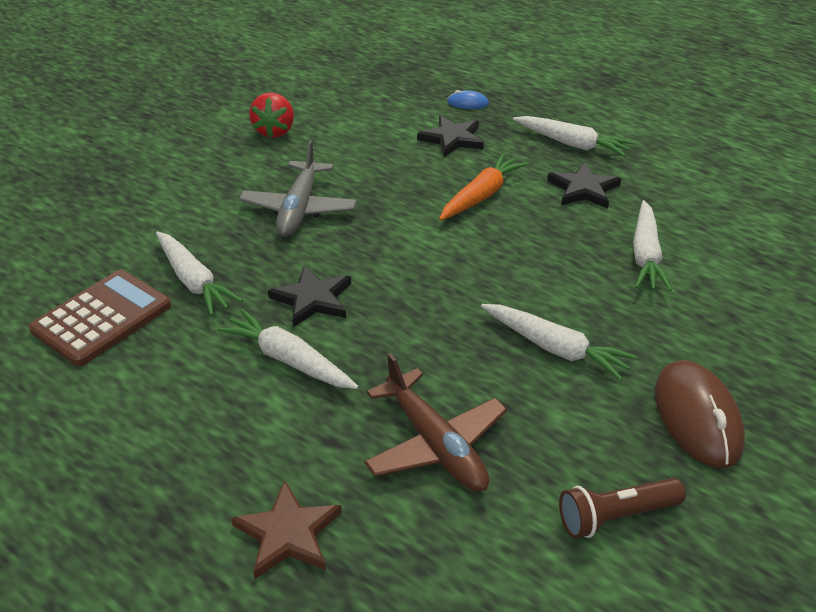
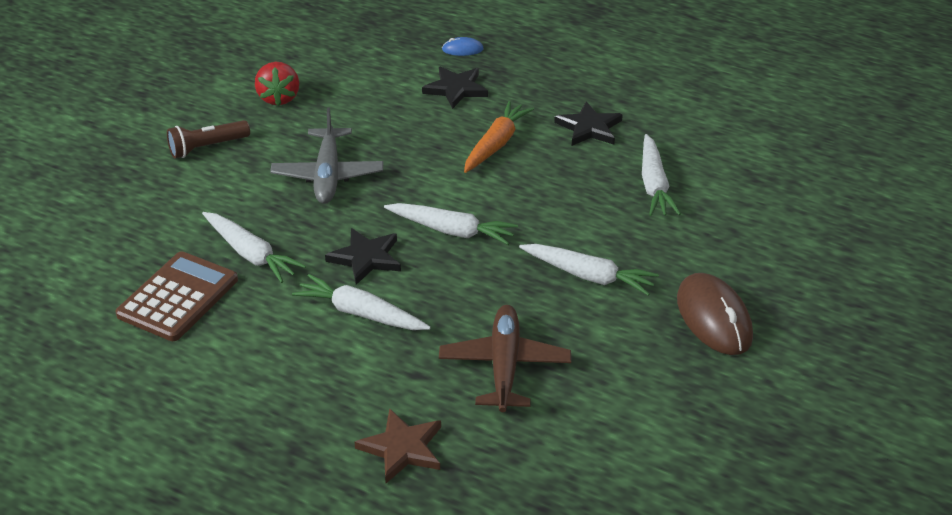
camera: 10 degrees left, 0 degrees up
brown plane [364,353,507,492] -> brown plane turned 135 degrees counterclockwise [439,305,571,412]
white carrot [513,116,634,157] -> white carrot moved to [384,203,518,245]
brown flashlight [559,478,686,539] -> brown flashlight moved to [167,120,250,158]

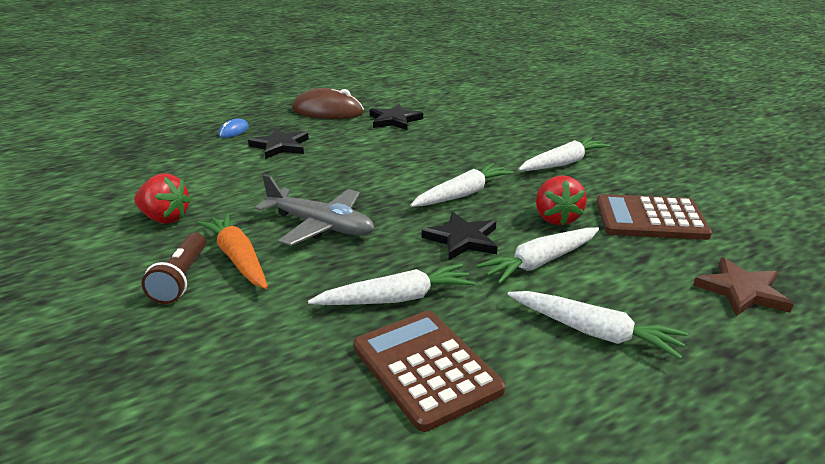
camera: 60 degrees left, 10 degrees down
brown plane [439,305,571,412] -> brown calculator [596,194,712,240]
orange carrot [464,101,534,173] -> orange carrot moved to [197,213,268,289]
white carrot [642,134,681,216] -> white carrot moved to [507,291,688,359]
brown mouse [677,273,753,355] -> brown mouse moved to [292,88,364,119]
none -> red strawberry [536,175,587,225]

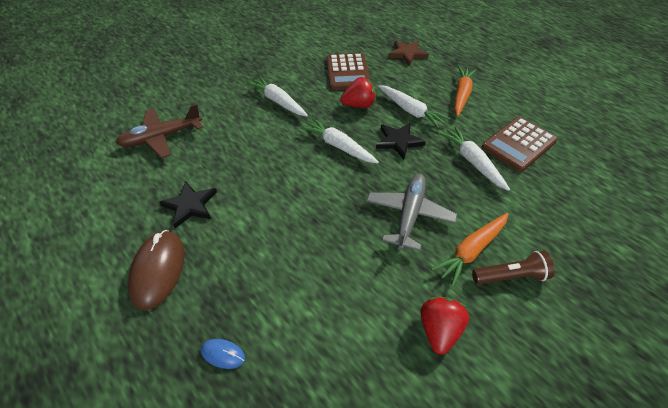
camera: 100 degrees left, 20 degrees up
black star [248,128,309,159] -> none
white carrot [507,291,688,359] -> orange carrot [454,67,476,116]
none -> brown plane [116,104,202,158]

